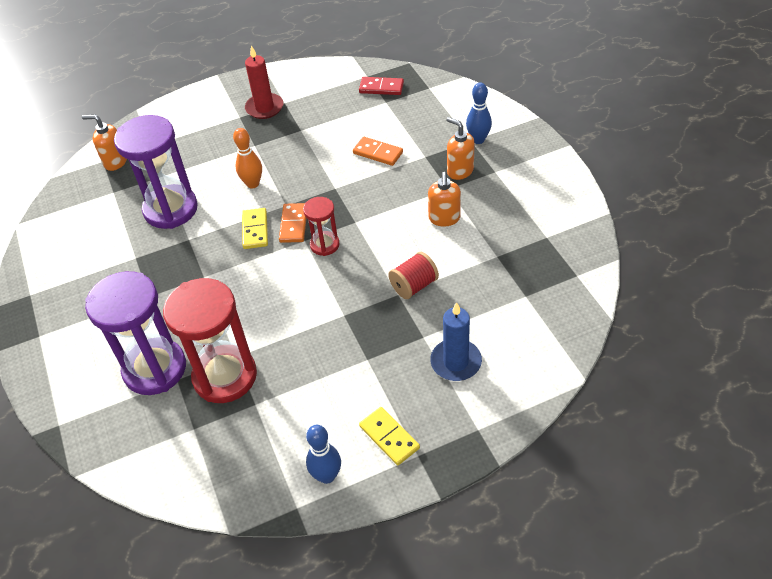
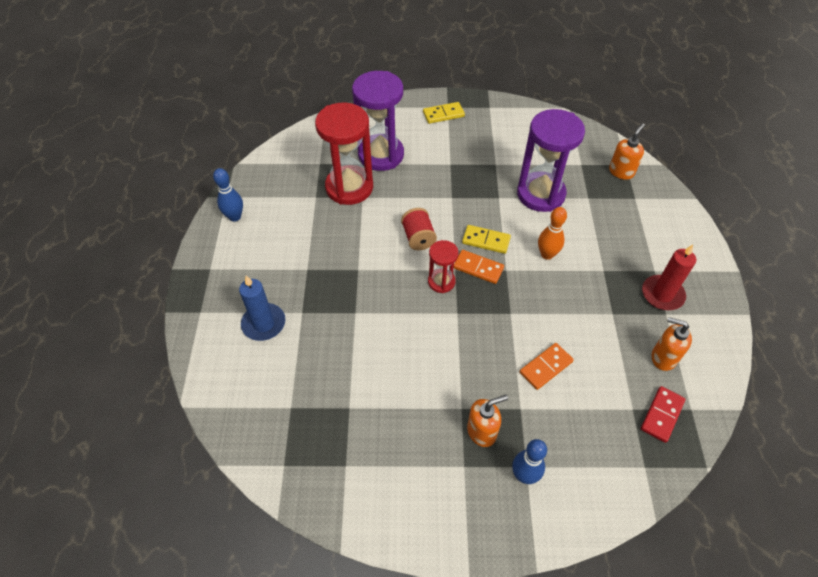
camera: 110 degrees right, 5 degrees up
yellow domino [359,407,420,465] -> yellow domino moved to [423,102,465,124]
red spool [388,252,439,299] -> red spool moved to [401,208,437,250]
orange soap dispenser [428,172,461,226] -> orange soap dispenser moved to [652,317,692,371]

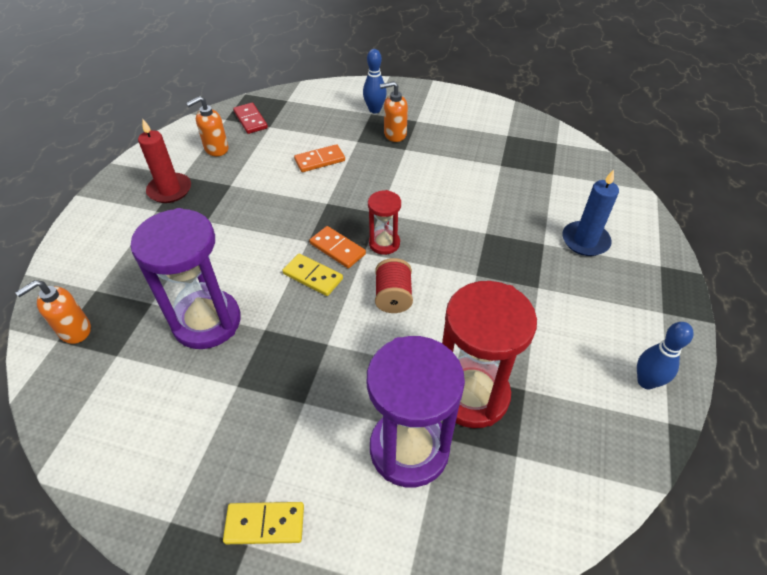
camera: 165 degrees left, 5 degrees down
orange bowling pin [538,207,567,260] -> none
red domino [641,386,685,443] -> red domino turned 75 degrees counterclockwise [233,103,268,134]
orange soap dispenser [652,317,692,371] -> orange soap dispenser turned 105 degrees clockwise [186,96,228,156]

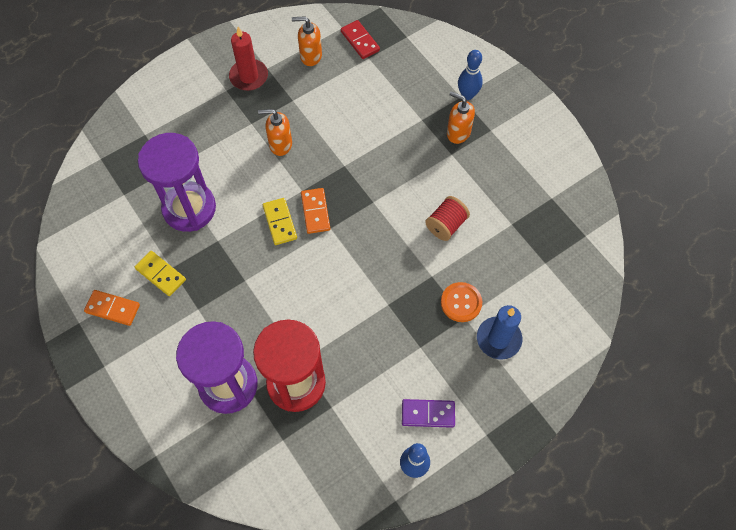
camera: 40 degrees right, 15 degrees up
orange soap dispenser [15,280,91,344] -> orange soap dispenser moved to [258,109,292,156]
yellow domino [223,502,304,544] -> yellow domino moved to [135,251,186,296]
red domino [233,103,268,134] -> red domino turned 45 degrees counterclockwise [341,20,380,59]
orange domino [294,144,345,172] -> orange domino moved to [84,290,140,326]
red hourglass [368,190,401,255] -> none
red spool [375,258,413,313] -> red spool moved to [425,196,470,241]
none -> purple domino [402,399,455,428]
none -> orange button [441,282,482,322]

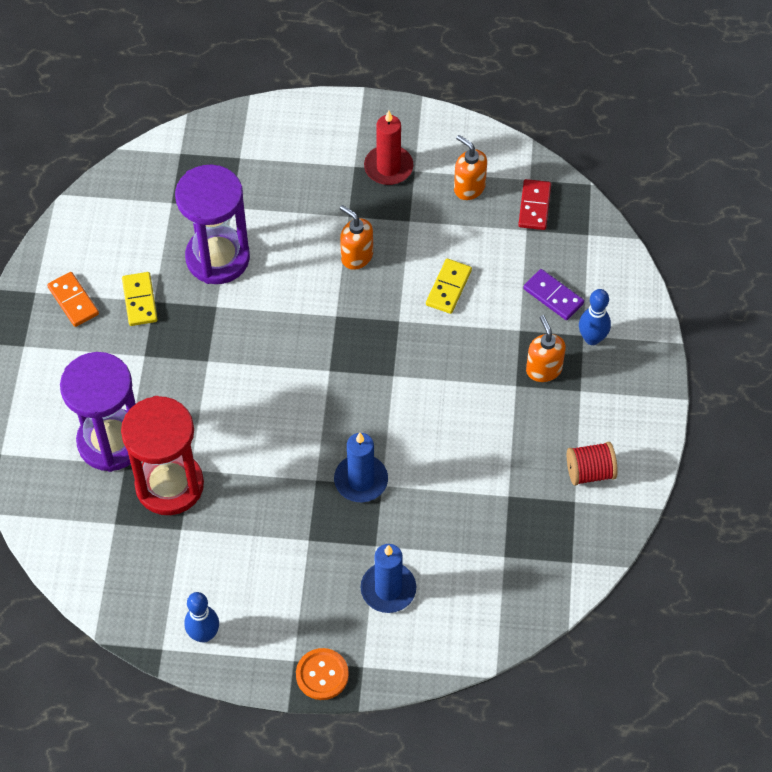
camera: 40 degrees right, 5 degrees down
yellow domino [263,198,297,245] -> yellow domino moved to [426,259,472,314]
orange domino [301,188,330,234] -> none
purple domino [402,399,455,428] -> purple domino moved to [523,269,584,320]
red spool [425,196,470,241] -> red spool moved to [567,442,618,486]
orange button [441,282,482,322] -> orange button moved to [296,648,349,700]
none -> blue candle [334,433,388,502]

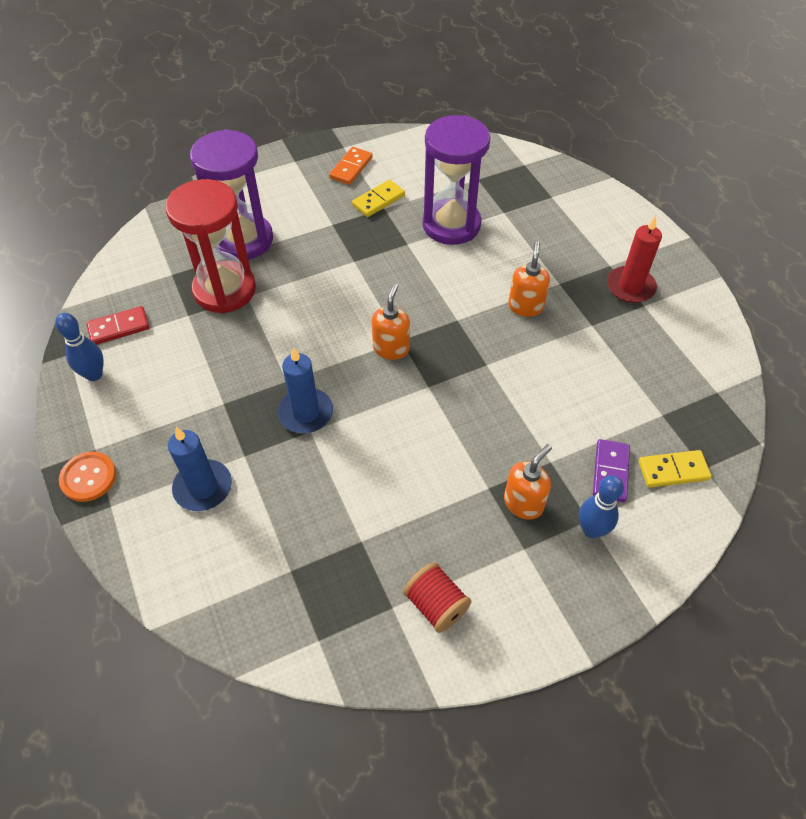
camera: 60 degrees right, 5 degrees down
yellow domino [426,259,472,314] -> yellow domino moved to [638,450,712,488]
orange soap dispenser [454,135,487,200] -> orange soap dispenser moved to [372,283,410,360]
red domino [518,179,551,230] -> red domino moved to [86,306,149,345]

